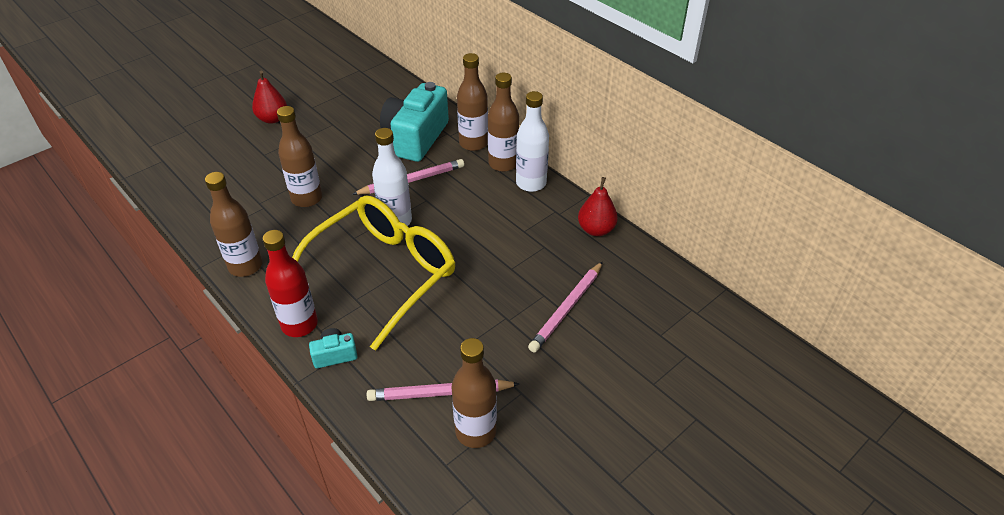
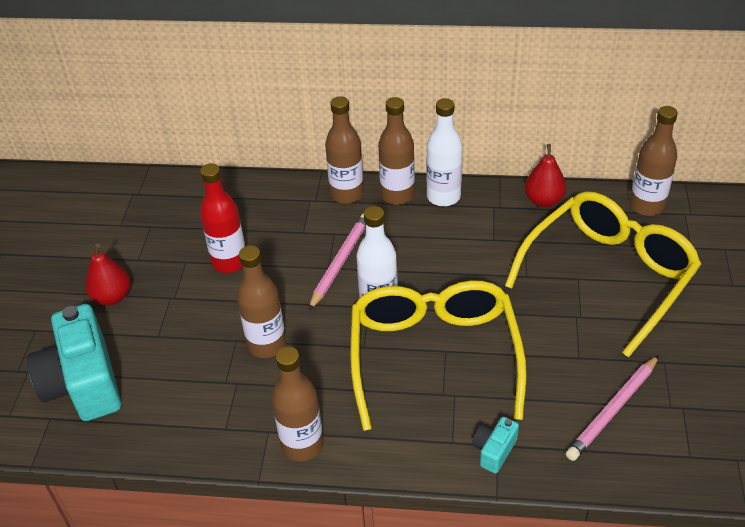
camera: 40 degrees left, 0 degrees up
red bottle [263,230,318,337] -> red bottle moved to [200,163,245,273]
turquoise camera [380,82,449,162] -> turquoise camera moved to [27,304,121,421]
brown bottle [452,338,497,448] -> brown bottle moved to [630,106,678,216]
pink pencil [528,261,603,352] -> yellow glasses [505,191,701,357]

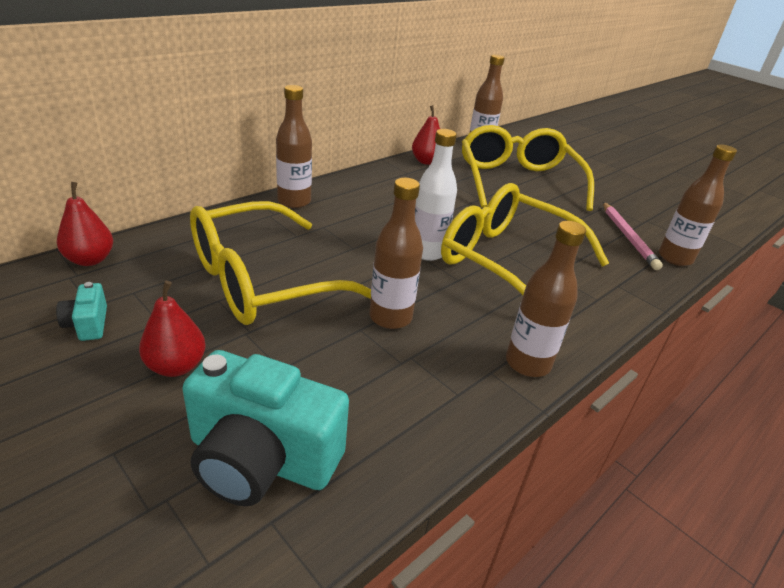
camera: 55 degrees left, 10 degrees down
red bottle [200,163,245,273] -> yellow glasses [190,201,371,325]
pink pencil [309,213,366,310] -> none
brown bottle [378,97,415,205] -> brown bottle moved to [659,144,737,266]
white bottle [426,98,462,206] -> none
turquoise camera [472,417,519,474] -> turquoise camera moved to [56,282,107,341]
none -> red pear [57,182,113,266]

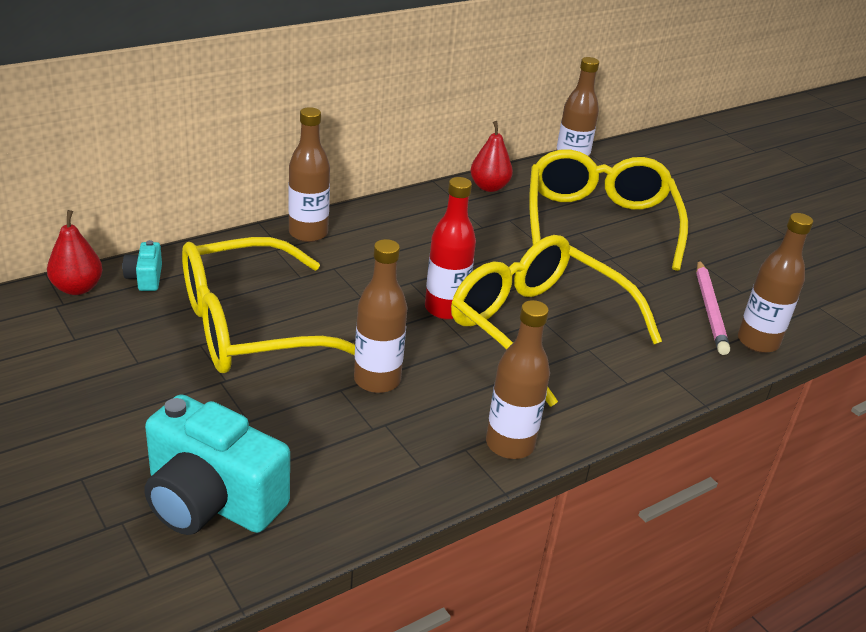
camera: 10 degrees right, 0 degrees up
turquoise camera [56,282,107,341] -> turquoise camera moved to [123,240,162,291]
red pear [139,281,206,377] -> none
white bottle [415,129,457,261] -> red bottle [425,177,476,320]

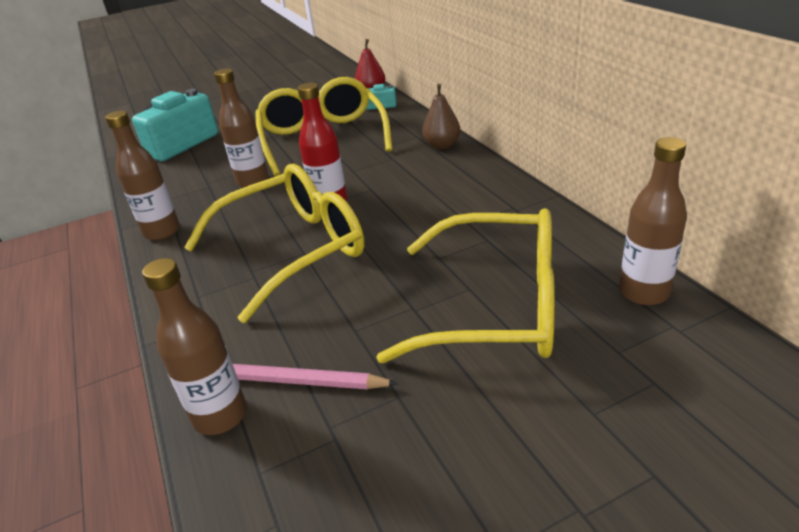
camera: 105 degrees right, 0 degrees up
brown bottle [288,107,330,242] -> brown pear [422,84,460,149]
red pear [470,121,513,192] -> none

